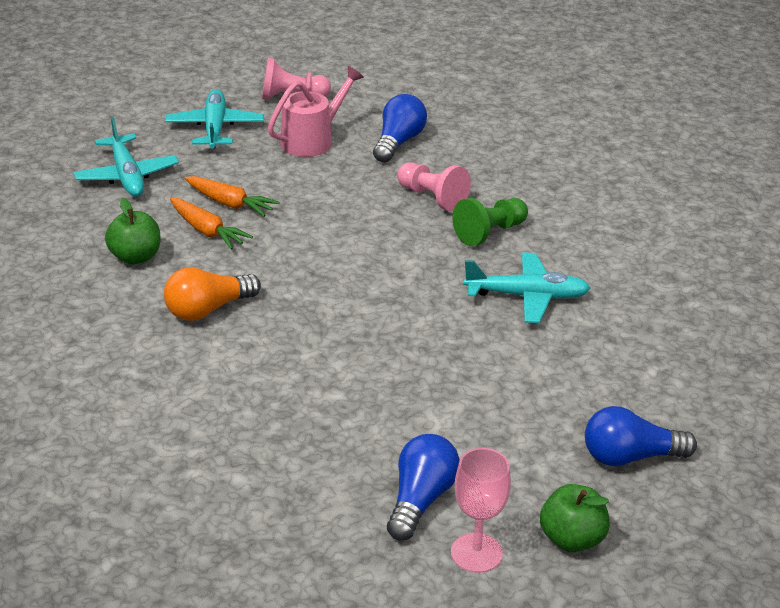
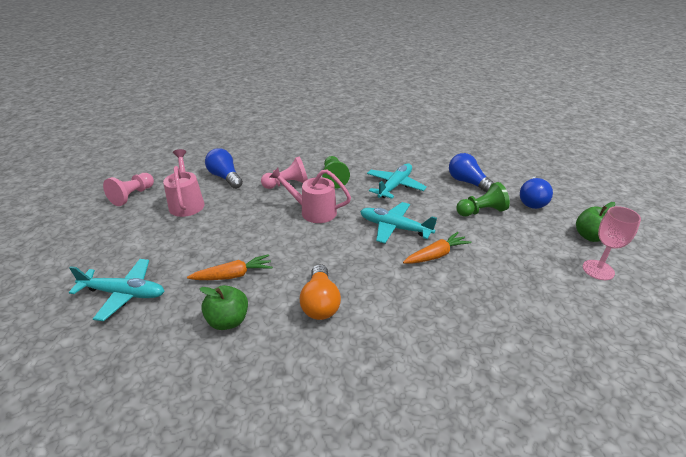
camera: 60 degrees left, 0 degrees up
turquoise plane [165,89,264,149] -> turquoise plane moved to [360,202,437,243]
orange carrot [184,176,280,217] -> orange carrot moved to [403,232,472,264]
blue light bulb [387,434,460,541] -> blue light bulb moved to [449,153,494,193]
none -> pink watering can [269,168,351,223]
none -> green pawn [456,182,510,217]

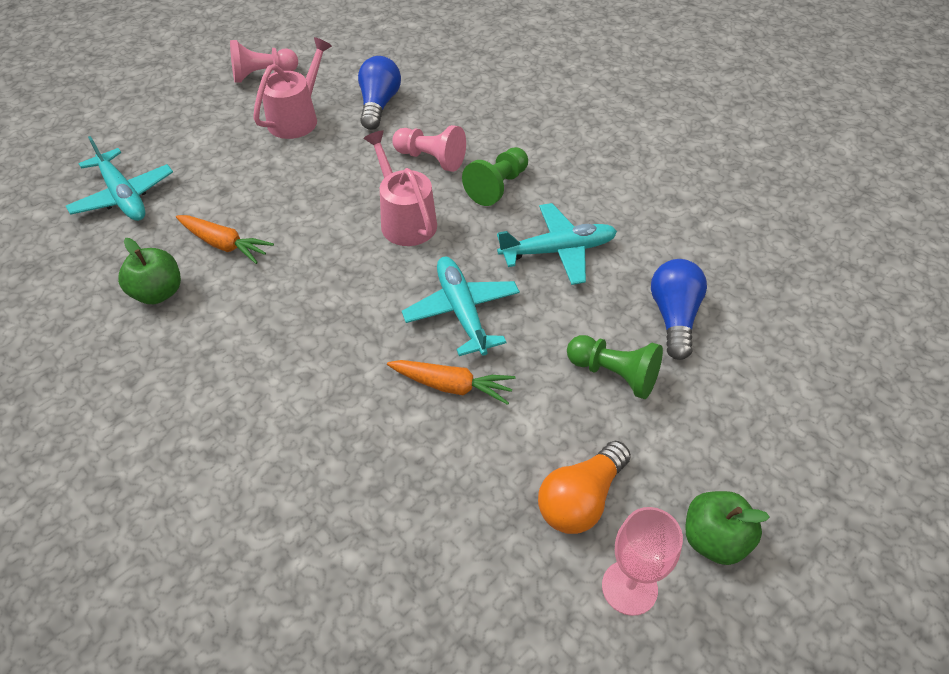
camera: 45 degrees right, 15 degrees up
orange light bulb [300,264,341,320] -> orange light bulb moved to [538,441,631,534]
blue light bulb [520,176,553,209] -> none

